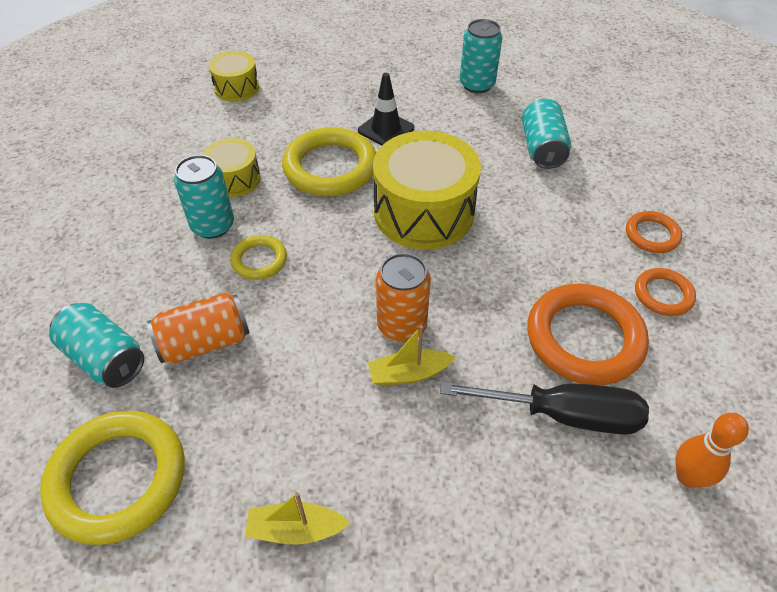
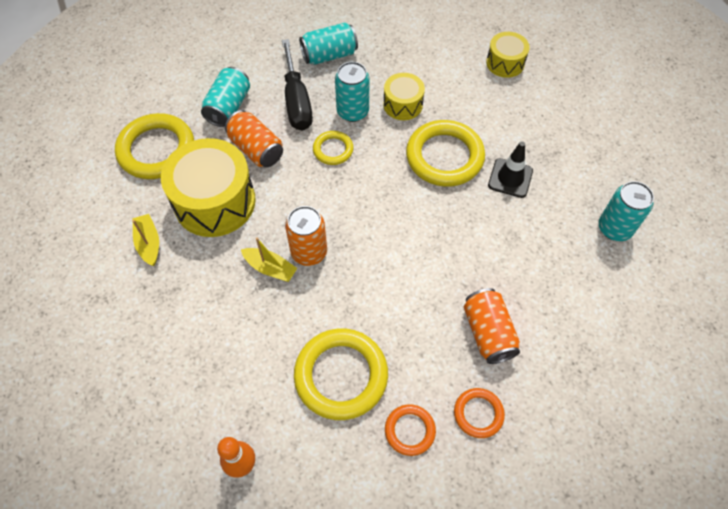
camera: 70 degrees right, 10 degrees up
yellow boat [368,325,455,386] -> yellow boat turned 150 degrees clockwise [241,238,297,282]
yellow drum [373,131,481,250] -> yellow drum moved to [161,138,256,237]
black screwdriver [440,382,649,435] -> black screwdriver moved to [282,39,313,131]
turquoise can [522,99,571,169] -> turquoise can moved to [299,23,358,65]
orange ring [527,284,649,385] -> yellow ring [294,328,388,420]
none -> orange can [464,288,520,364]

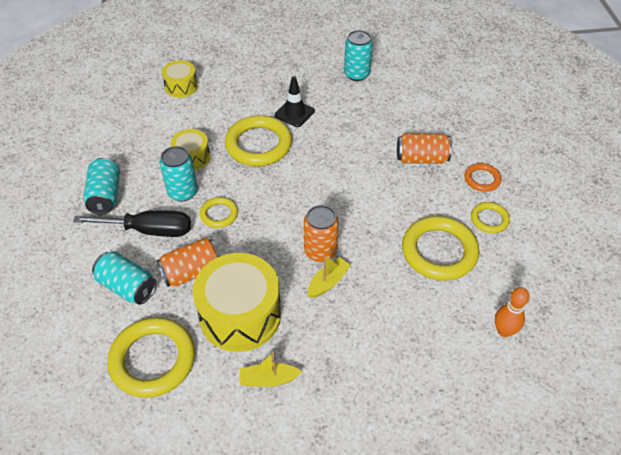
camera: 75 degrees left, 10 degrees down
orange ring [385,404,436,456] -> yellow ring [471,202,510,233]

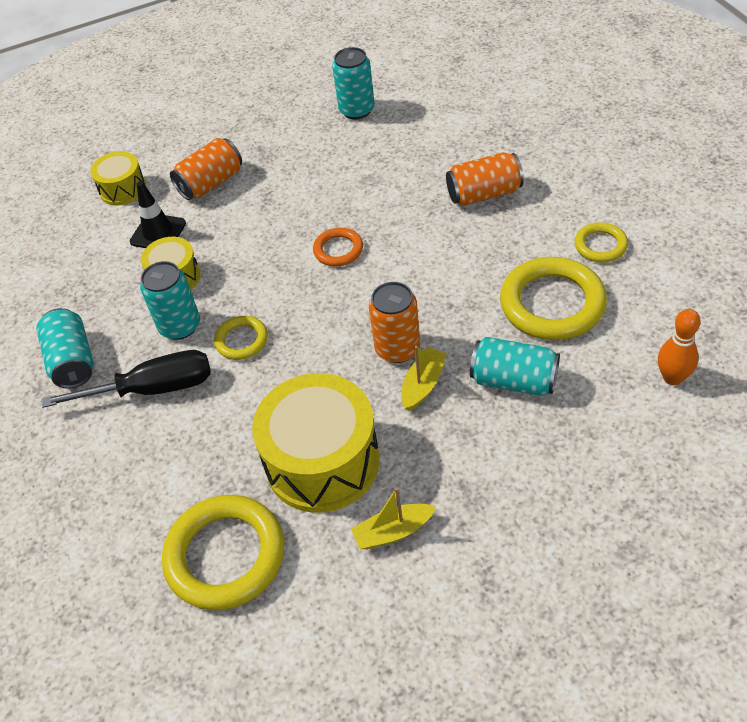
camera: 10 degrees left, 0 degrees up
turquoise can [92,251,157,305] -> turquoise can moved to [470,337,560,396]
orange can [157,238,221,287] -> orange can moved to [170,138,242,200]
yellow ring [225,115,292,166] -> none
black traffic cone [275,76,315,127] -> black traffic cone moved to [130,181,186,248]
orange ring [464,163,502,192] -> orange ring moved to [313,228,363,267]

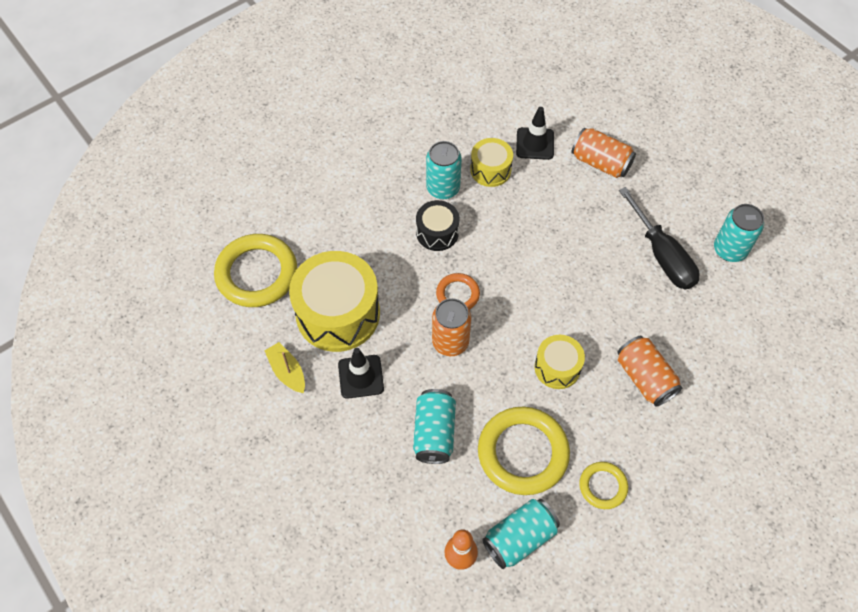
camera: 70 degrees right, 10 degrees up
turquoise can [36,308,94,389] -> turquoise can moved to [482,499,560,569]
black screwdriver [42,350,211,408] -> black screwdriver moved to [619,187,700,289]
yellow drum [90,151,146,206] -> yellow drum moved to [534,335,585,389]
yellow ring [214,316,268,360] -> black drum [416,200,460,251]
orange ring [313,228,363,267] -> orange ring moved to [436,273,480,310]
yellow boat [401,346,447,411] -> none
none -> black traffic cone [338,348,384,399]

